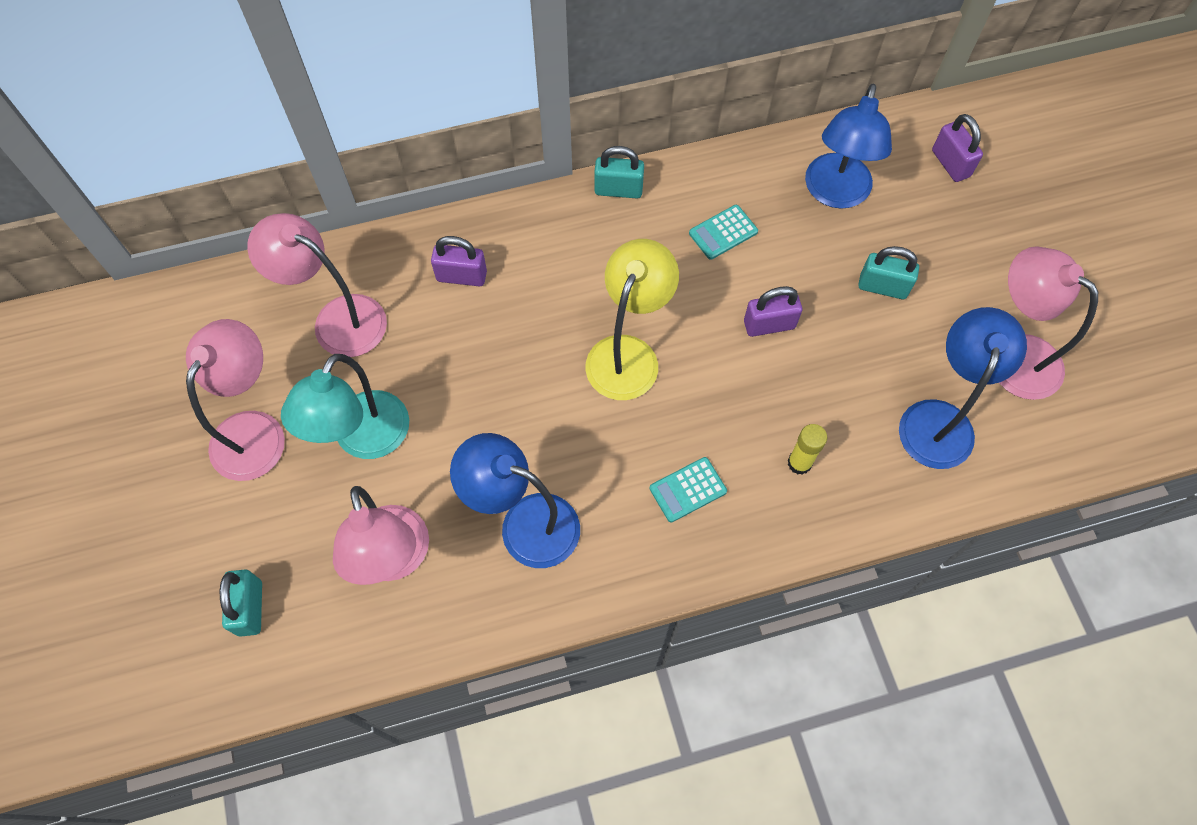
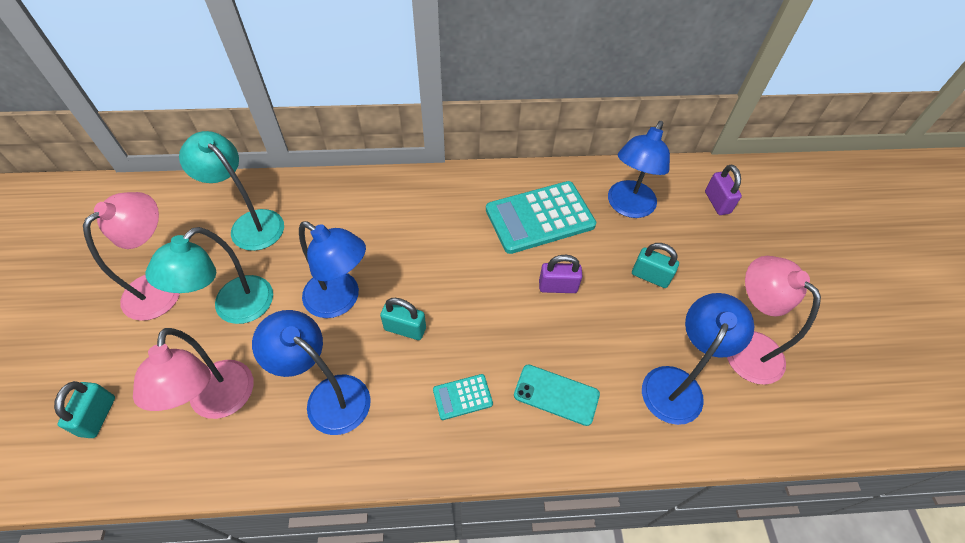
camera: 10 degrees right, 10 degrees down
pink lamp [247,213,387,357] -> turquoise lamp [179,131,284,251]
purple padlock [431,236,487,287] -> none
yellow lamp [585,239,679,400] -> none
turquoise padlock [594,146,644,198] -> turquoise padlock moved to [380,298,426,340]
turquoise calculator [689,205,758,260] -> turquoise calculator [486,181,596,254], size x2.19
yellow glue stick [788,424,827,475] -> turquoise phone [514,365,600,426]
none -> blue lamp [299,221,366,318]

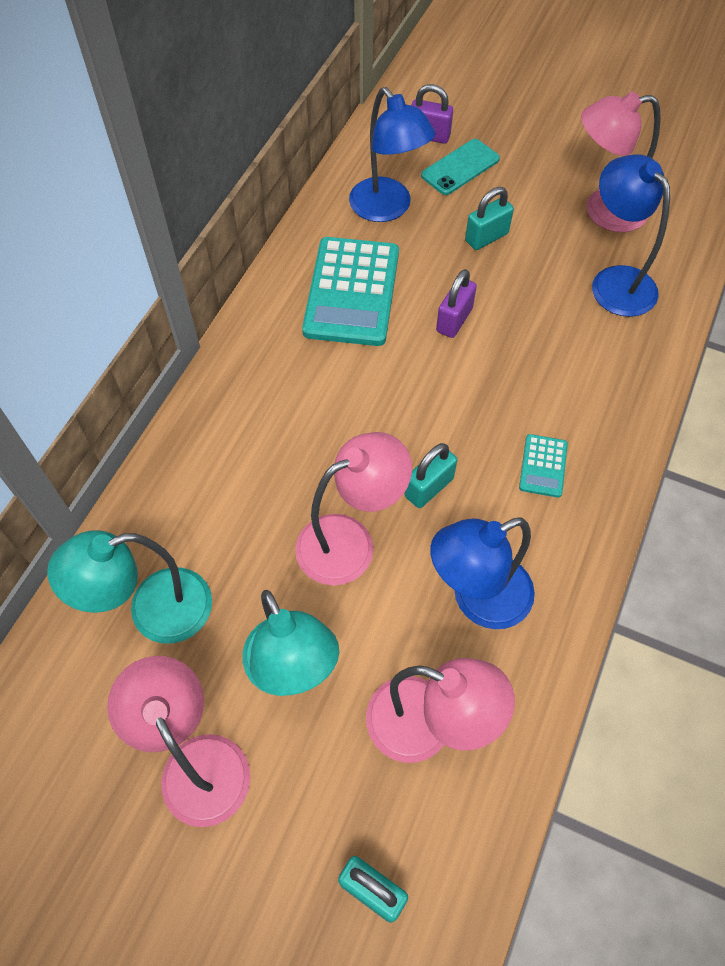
camera: 60 degrees left, 5 degrees up
blue lamp [299,221,366,318] -> pink lamp [295,432,412,585]
turquoise phone [514,365,600,426] -> turquoise phone moved to [421,139,500,195]

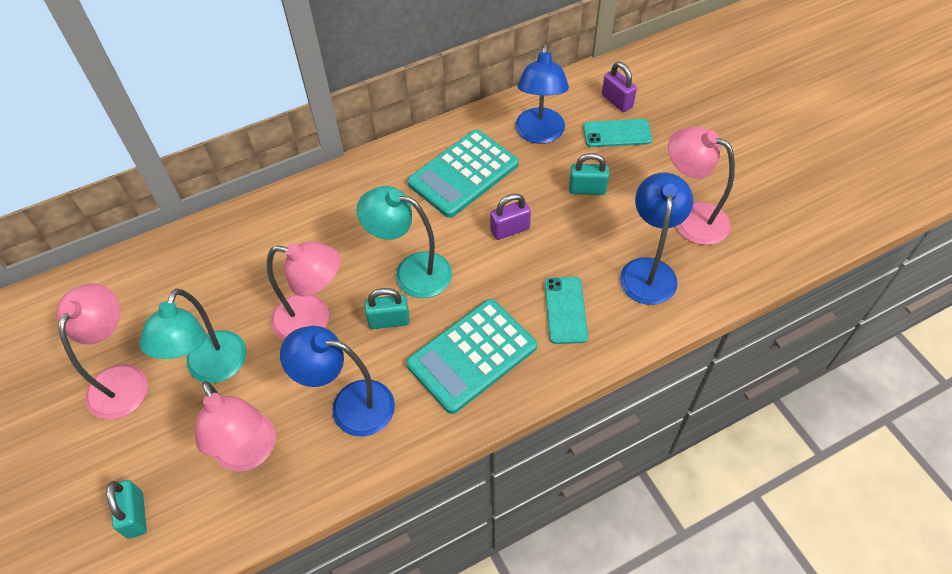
camera: 40 degrees right, 5 degrees down
turquoise lamp [47,530,212,644] -> turquoise lamp moved to [357,186,452,298]
turquoise calculator [519,434,568,498] -> turquoise calculator [406,299,537,414], size x2.19
none -> turquoise phone [544,277,588,344]

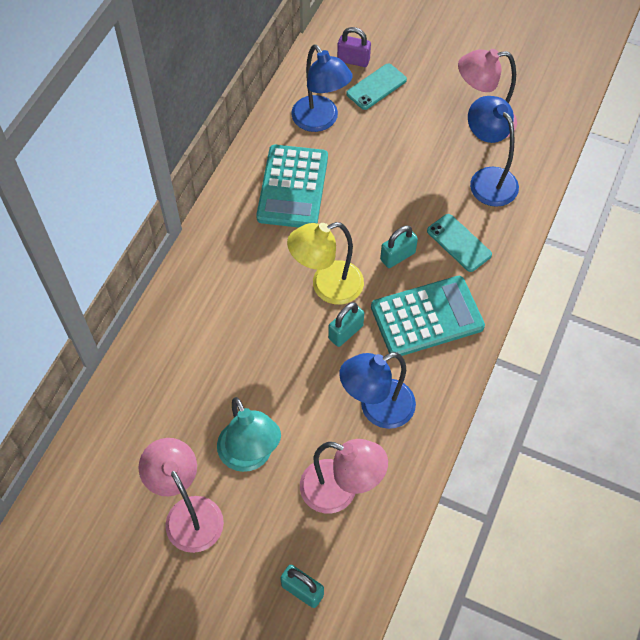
camera: 40 degrees left, 5 degrees up
pink lamp [267,241,340,341] -> none
turquoise lamp [357,186,452,298] -> yellow lamp [287,222,364,305]
turquoise calculator [406,299,537,414] -> turquoise calculator turned 120 degrees counterclockwise [371,276,485,356]
purple padlock [490,193,531,240] -> none
turquoise padlock [569,153,609,195] -> turquoise padlock moved to [380,226,418,268]

